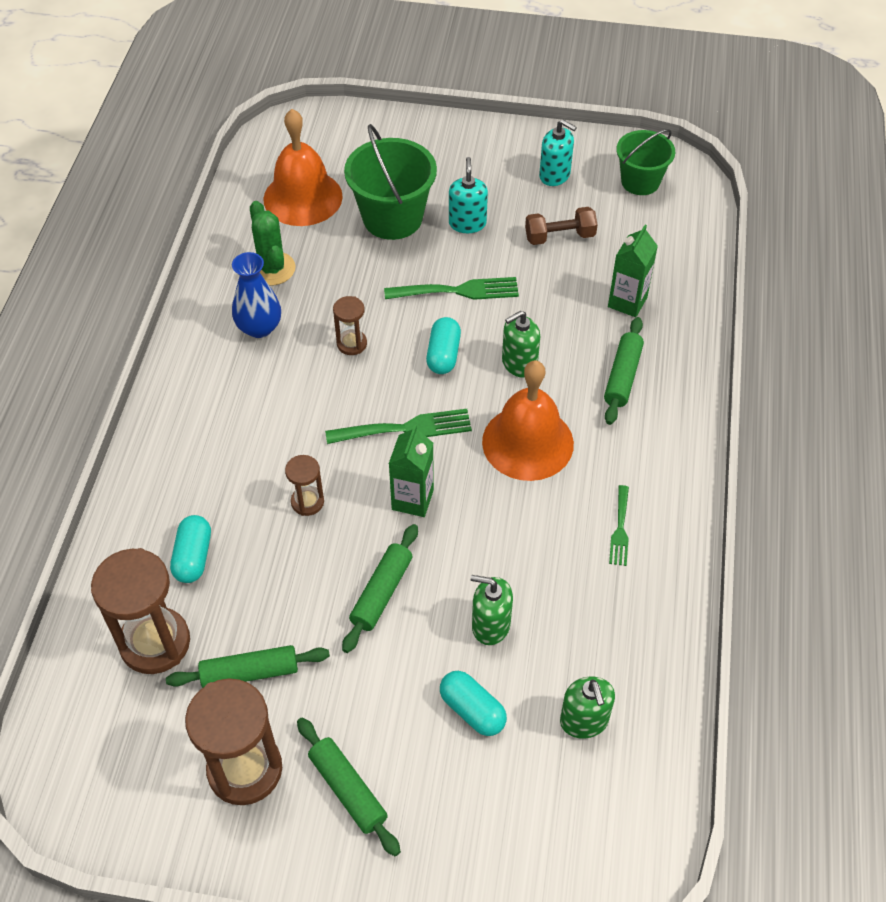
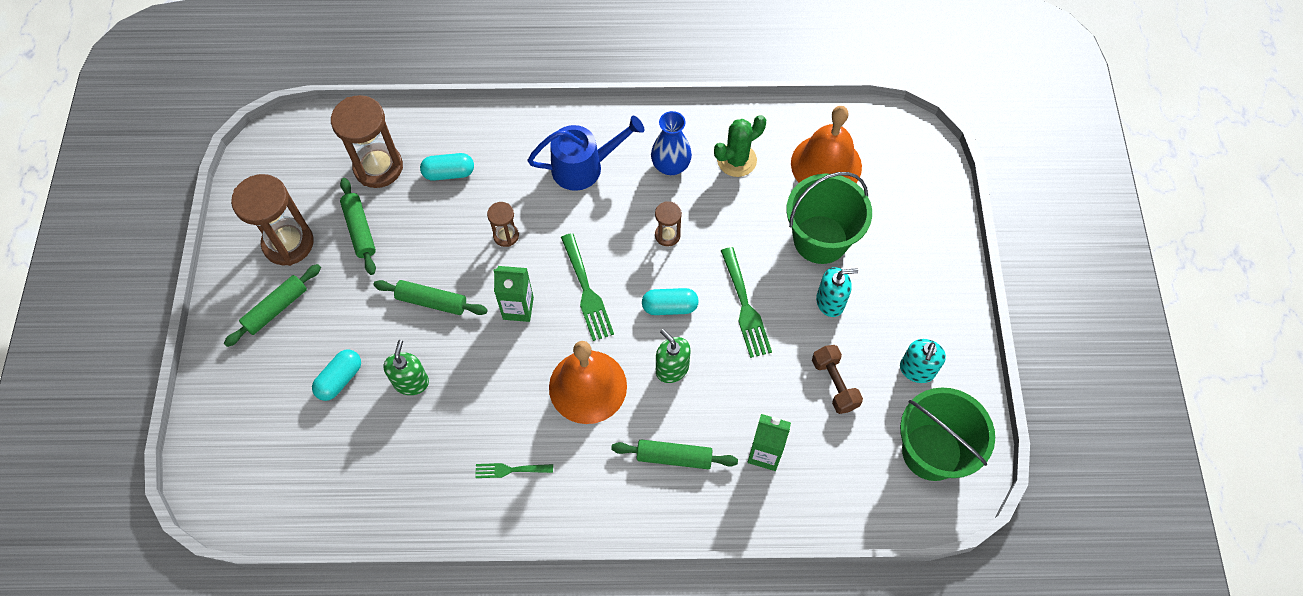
camera: 80 degrees right, 10 degrees up
green soap dispenser [560,677,615,739] -> none
green bucket [616,129,675,195] -> green bucket [900,387,995,481], size x1.52
none -> blue watering can [527,116,644,191]

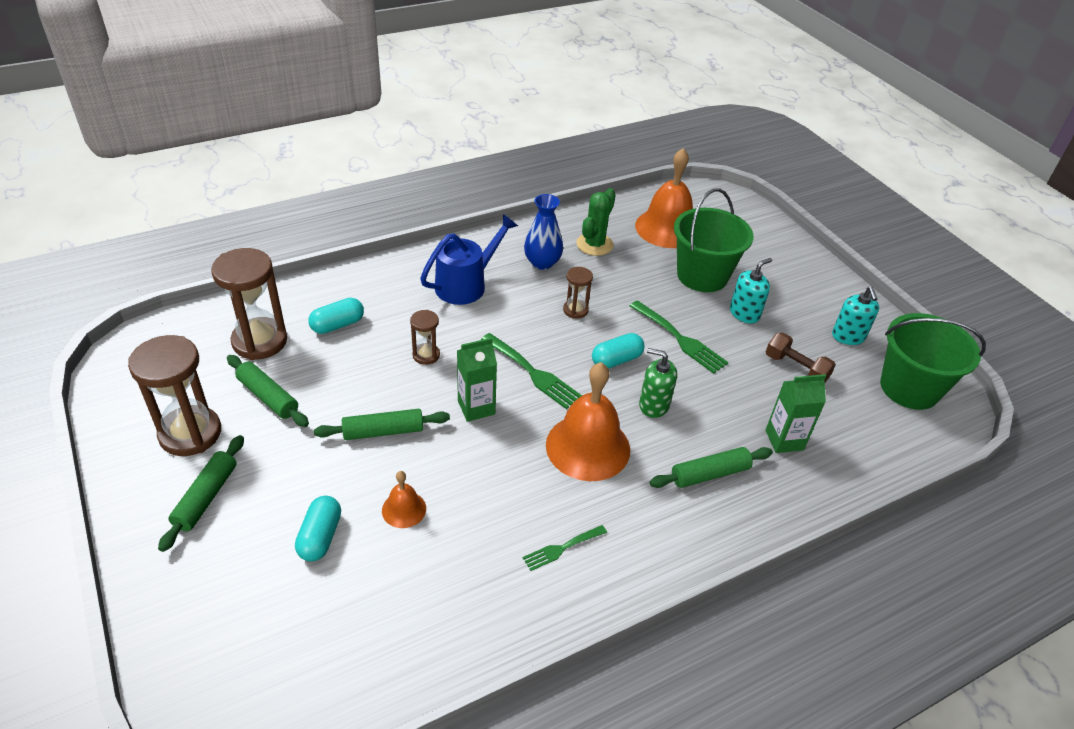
camera: 30 degrees left, 20 degrees down
green soap dispenser [383,340,429,395] -> orange bell [382,471,426,528]

